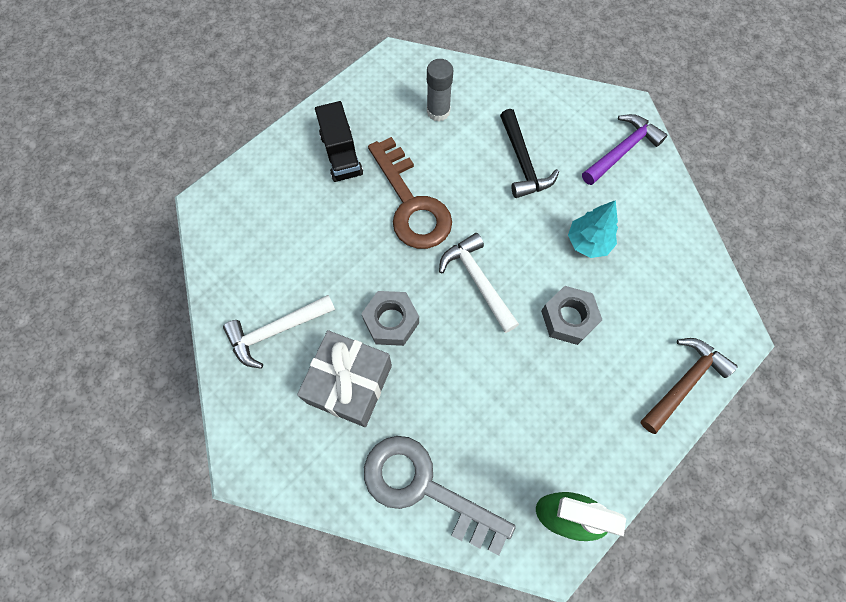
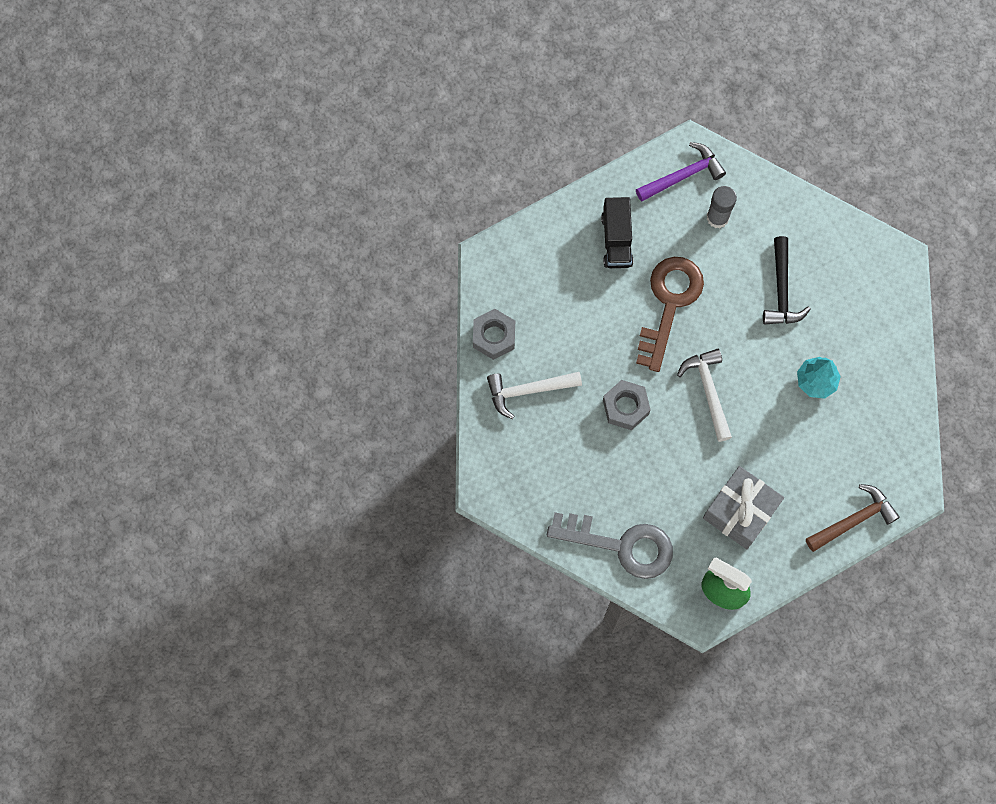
camera: 15 degrees right, 5 degrees up
grey gift [297,330,392,427] -> grey gift moved to [703,466,784,549]
grey key [364,436,516,556] -> grey key turned 150 degrees clockwise [547,512,673,579]
brown key [368,137,452,249] -> brown key turned 150 degrees counterclockwise [636,257,704,372]
grey nut [541,286,602,345] -> grey nut moved to [473,309,515,360]
purple hammer [582,114,667,185] -> purple hammer moved to [636,142,726,202]

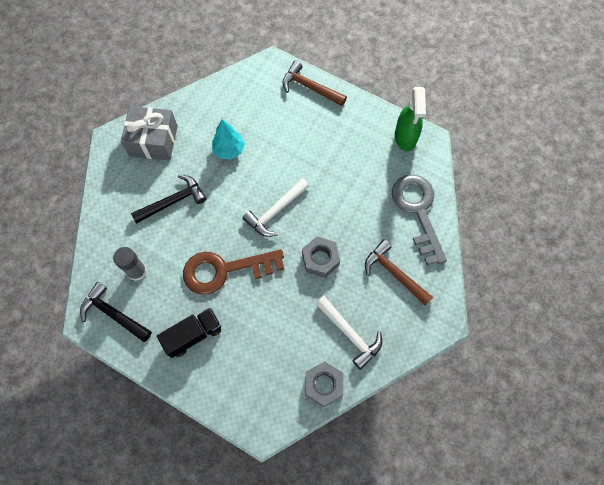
camera: 120 degrees left, 5 degrees down
purple hammer [636,142,726,202] -> black hammer [80,282,152,342]
grey gift [703,466,784,549] -> grey gift moved to [121,106,178,161]
none -> brown hammer [365,239,433,306]

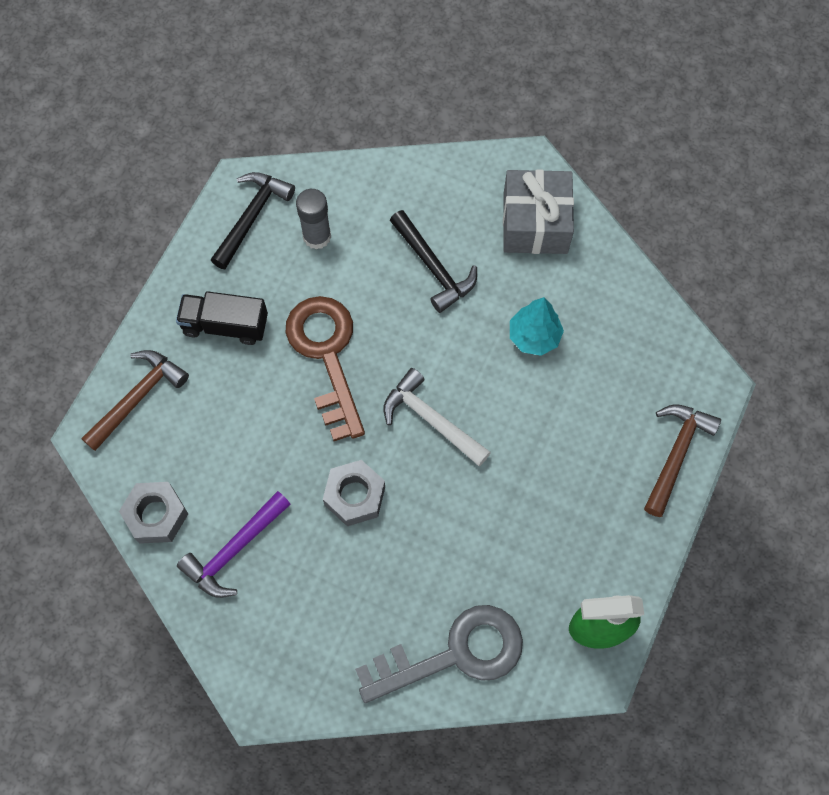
camera: 85 degrees right, 0 degrees up
black truck [157,307,221,358] -> black truck turned 135 degrees clockwise [176,291,268,345]
white hammer [316,296,382,370] -> purple hammer [177,491,291,598]
brown hammer [365,239,433,306] -> brown hammer moved to [81,350,189,451]

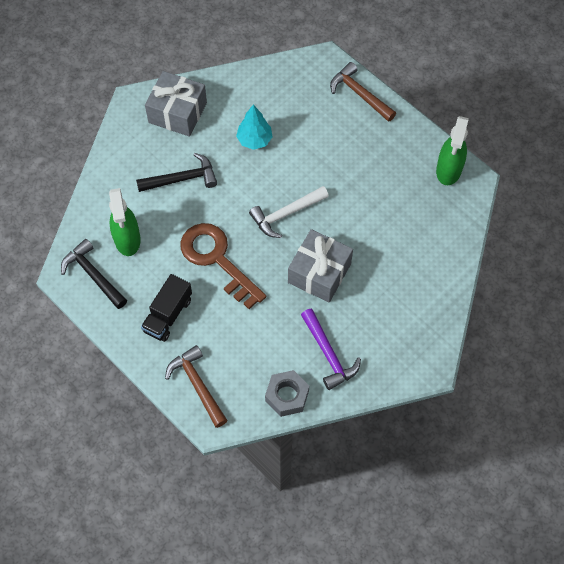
camera: 70 degrees left, 5 degrees down
brown key [286,296,365,441] -> brown key turned 45 degrees clockwise [180,223,266,309]
grey glue stick [296,189,331,250] -> green spray bottle [109,188,141,256]
grey nut [323,460,385,526] -> grey gift [288,229,353,303]
grey key [355,605,523,703] -> none

